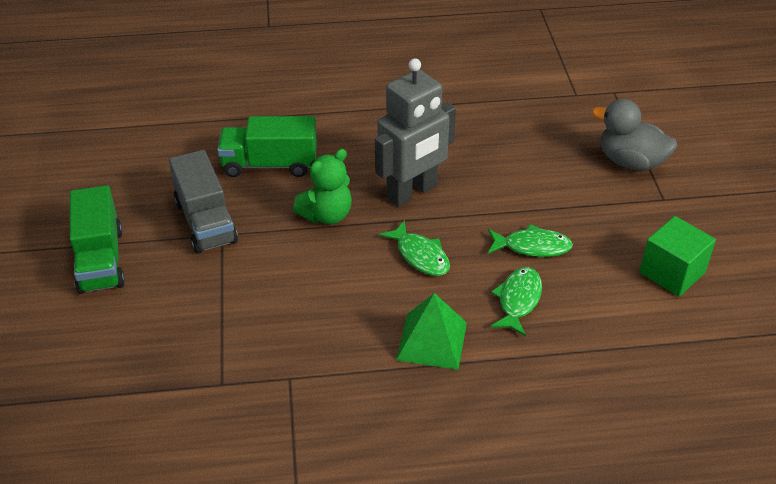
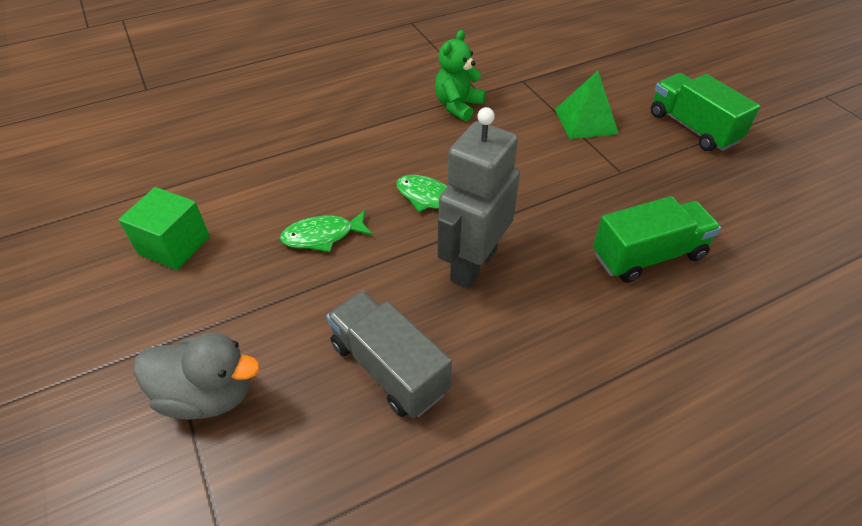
camera: 160 degrees right, 5 degrees up
grey truck [169,150,238,254] -> grey truck moved to [326,291,452,418]
green teddy bear [293,149,352,224] -> green teddy bear moved to [435,30,486,121]
green pyramid [396,293,467,370] -> green pyramid moved to [555,71,619,139]
green fish [490,267,542,337] -> none

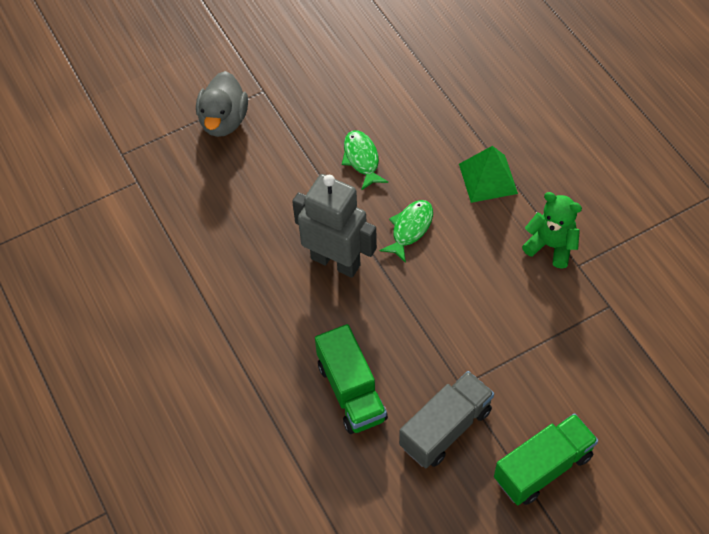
camera: 90 degrees right, 10 degrees up
green cube [119,187,210,270] -> none
grey truck [326,291,452,418] -> grey truck moved to [399,371,494,468]
green pyramid [555,71,619,139] -> green pyramid moved to [459,146,518,203]

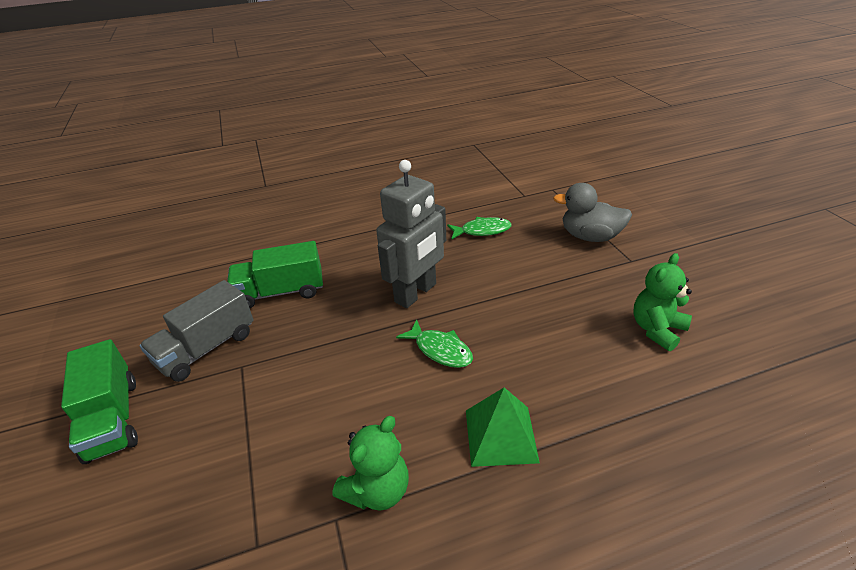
camera: 100 degrees right, 20 degrees down
green fish [342,130,388,190] -> green fish moved to [447,217,512,239]
grey truck [399,371,494,468] -> grey truck turned 75 degrees clockwise [139,280,254,382]
none -> green teddy bear [634,253,692,351]

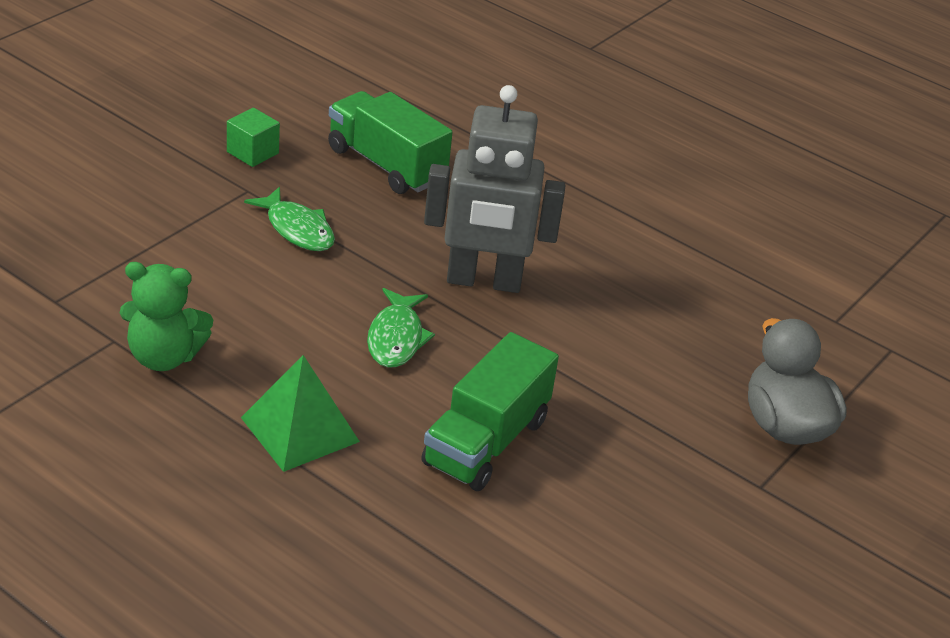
camera: 50 degrees right, 0 degrees up
green truck [61,339,138,464] -> green truck moved to [421,332,559,491]
grey truck [139,280,254,382] -> green cube [227,108,280,167]
green fish [447,217,512,239] -> green fish moved to [244,187,335,251]
green teddy bear [634,253,692,351] -> none

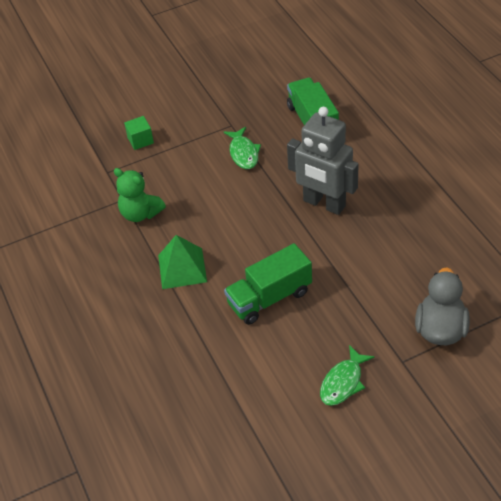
camera: 35 degrees right, 10 degrees up
green cube [227,108,280,167] -> green cube moved to [124,116,154,150]
green fish [367,288,435,368] -> green fish moved to [320,345,375,406]

